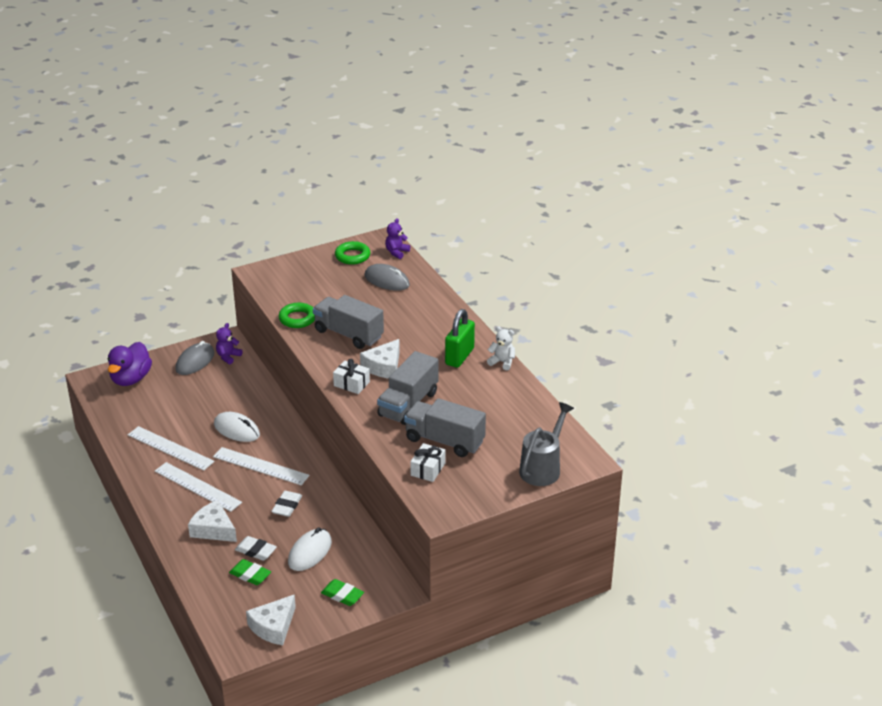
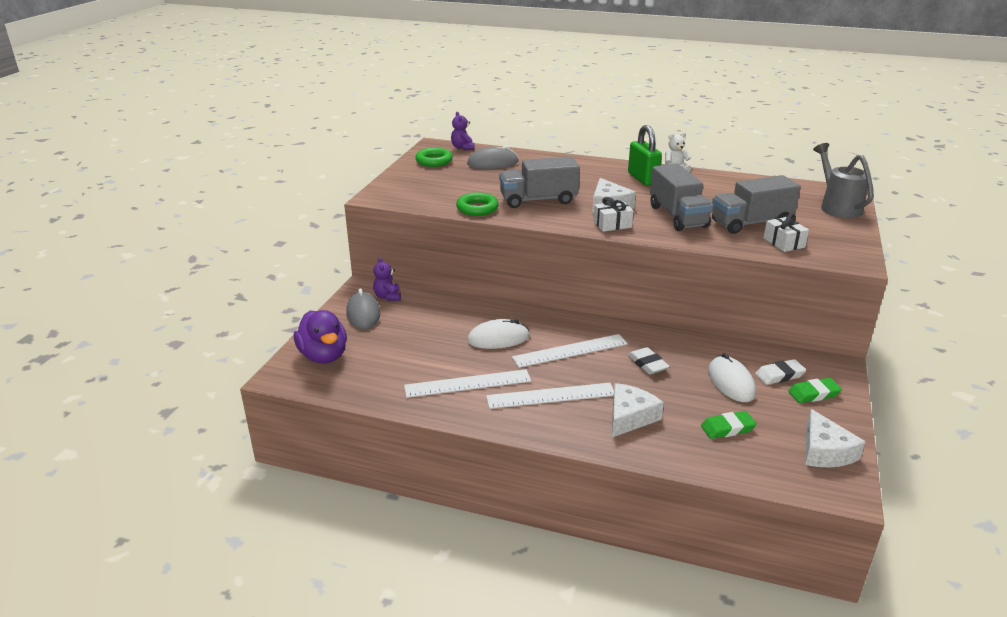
camera: 45 degrees left, 5 degrees down
white cheese [188,500,237,542] -> white cheese turned 135 degrees clockwise [612,383,664,438]
white eraser [235,536,277,561] -> white eraser moved to [755,359,806,385]

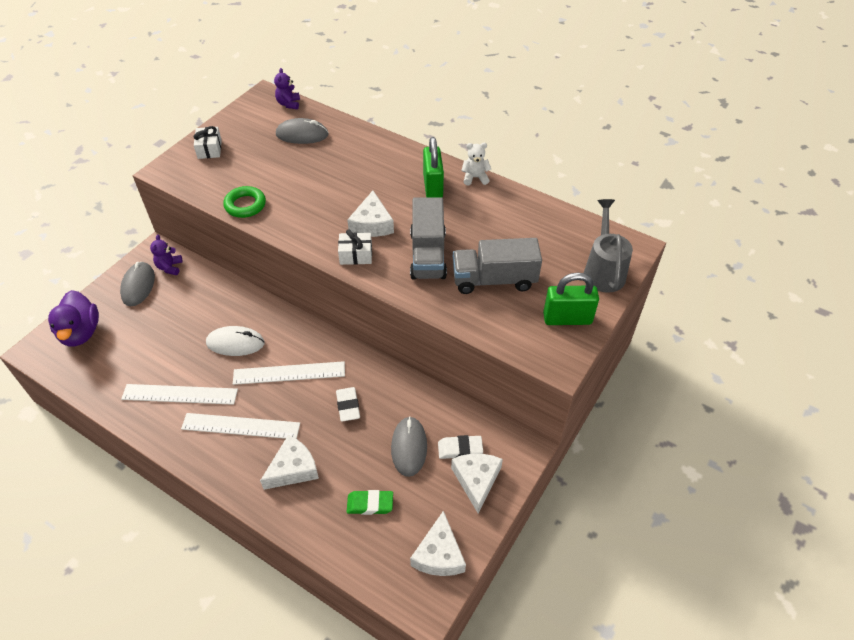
camera: 15 degrees right, 20 degrees up
green ring [415,148,453,167] -> none
grey truck [499,156,580,208] -> none
white mouse [708,353,756,402] -> grey mouse [391,416,427,477]
white gift [763,214,809,252] -> white gift moved to [194,126,222,159]
green eraser [788,378,842,403] -> white cheese [451,454,503,513]
none -> green padlock [543,272,599,325]

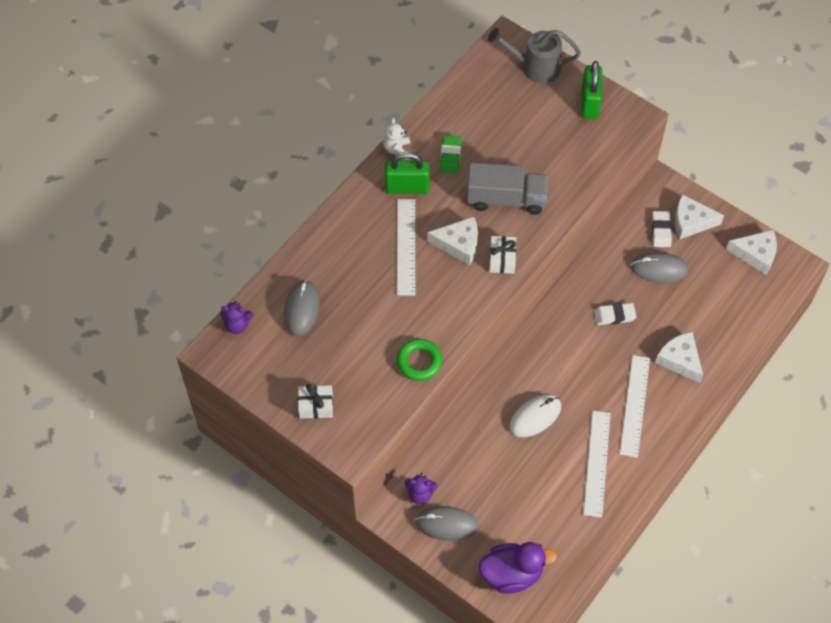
camera: 85 degrees left, 10 degrees up
white mouse [206,326,265,356] -> white mouse turned 45 degrees clockwise [509,395,561,437]
white ruler [233,361,345,385] -> white ruler moved to [397,199,415,296]
green eraser [347,490,393,515] -> green eraser moved to [440,135,461,173]
grey truck [453,238,542,294] -> none

